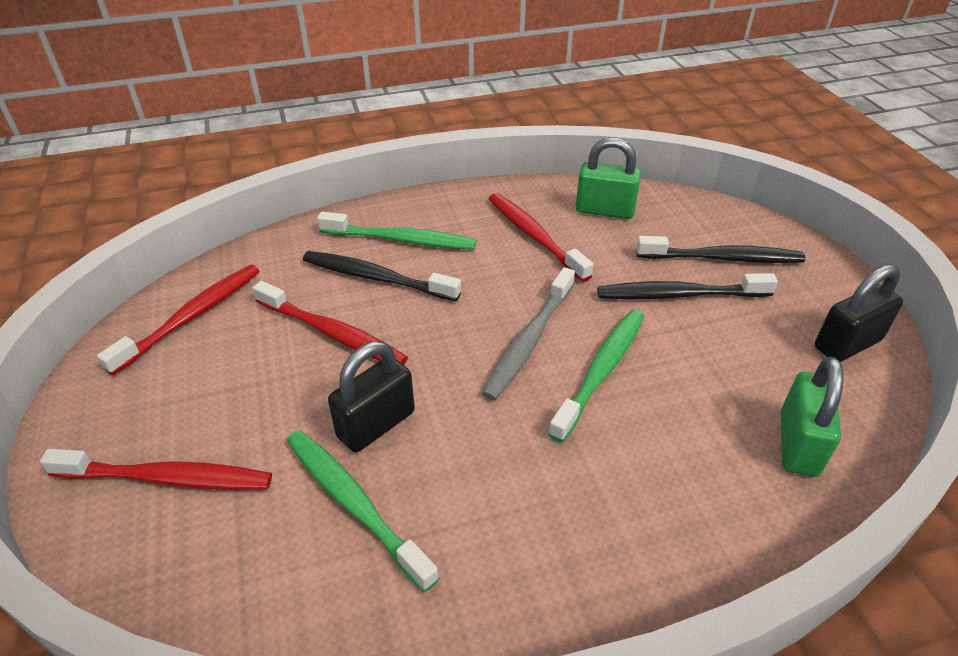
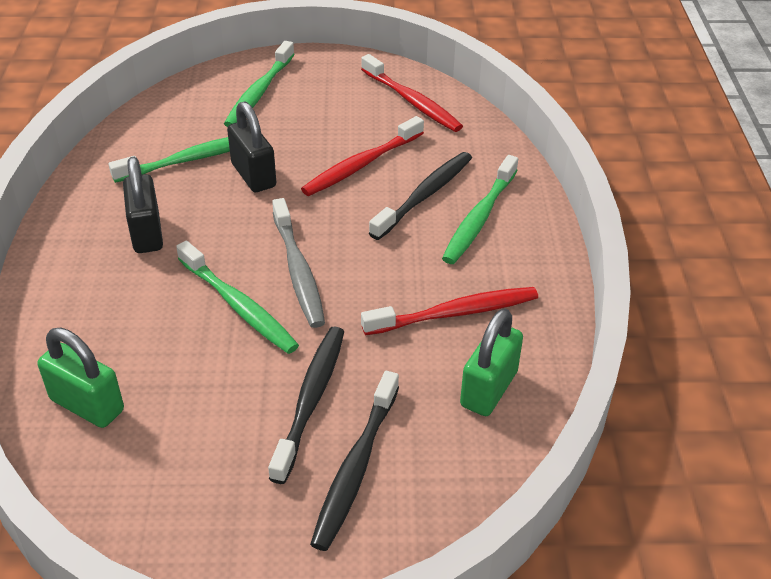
camera: 105 degrees right, 0 degrees up
red toothbrush [40,449,272,490] -> green toothbrush [224,41,295,127]
grey toothbrush [482,267,575,401] -> grey toothbrush turned 150 degrees counterclockwise [272,198,325,328]
black padlock [815,264,903,362] -> black padlock moved to [123,157,163,253]

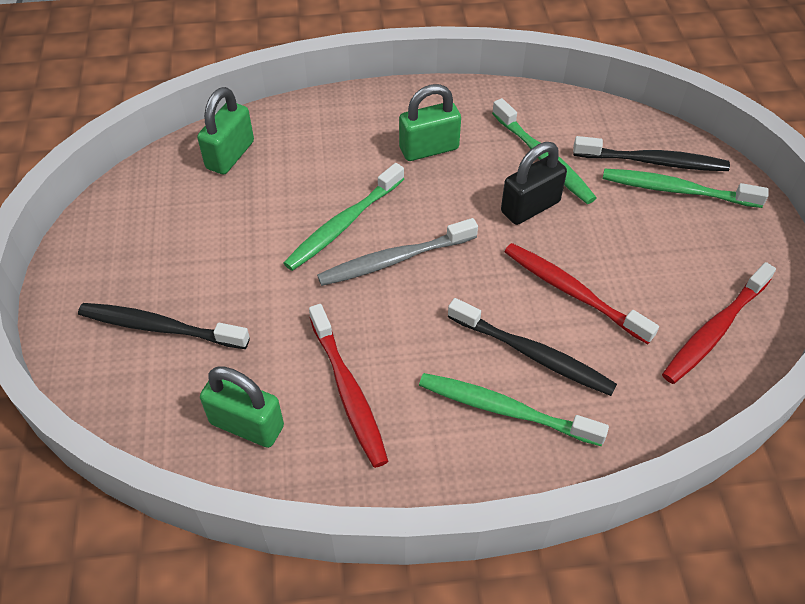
camera: 85 degrees right, 10 degrees up
black padlock [123,157,163,253] -> green padlock [399,84,461,161]
black toothbrush [268,326,344,484] -> black toothbrush moved to [573,136,730,171]

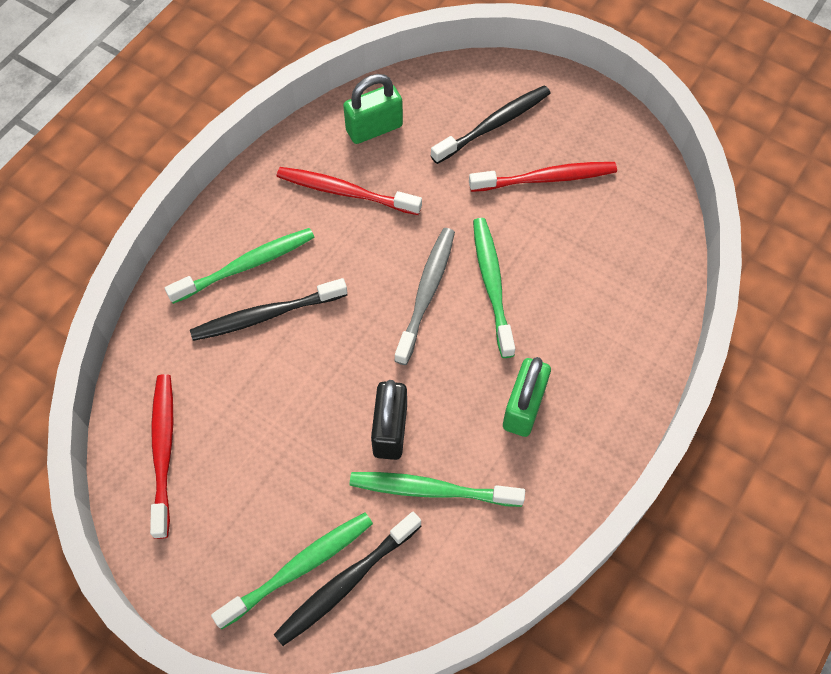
camera: 130 degrees right, 10 degrees up
green padlock [197,87,254,175] -> none
red toothbrush [504,243,659,344] -> red toothbrush moved to [469,162,617,192]

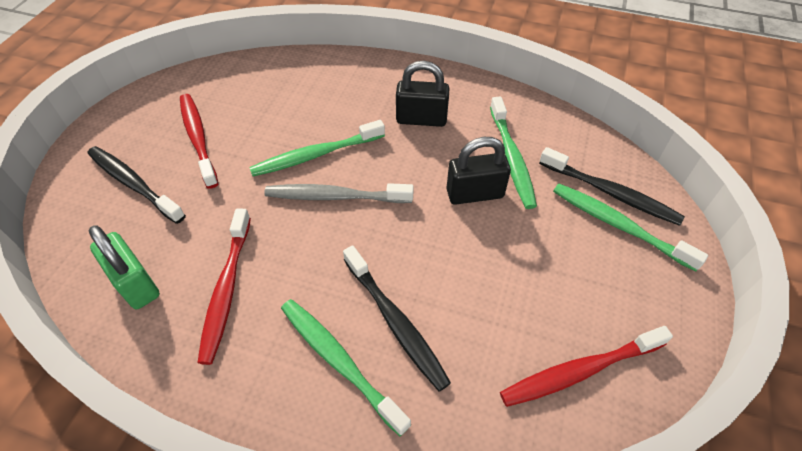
camera: 105 degrees left, 10 degrees down
green padlock [503,357,551,437] -> black padlock [396,61,450,127]

